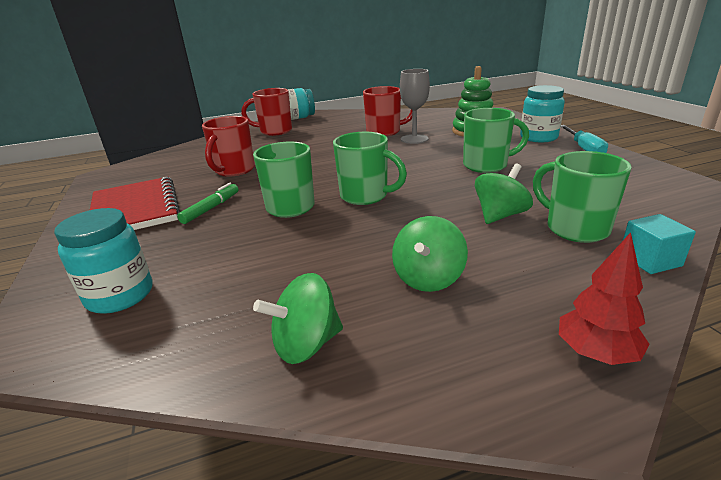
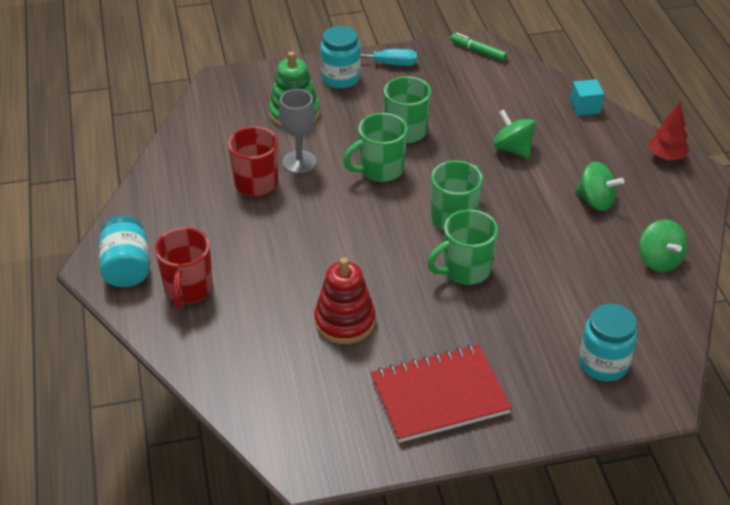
camera: 85 degrees left, 15 degrees up
green marker [177,183,239,224] -> green marker moved to [450,33,507,61]
red mug [202,116,255,177] -> red stacking toy [314,257,375,344]
green mug [533,151,632,243] -> green mug moved to [343,113,407,182]

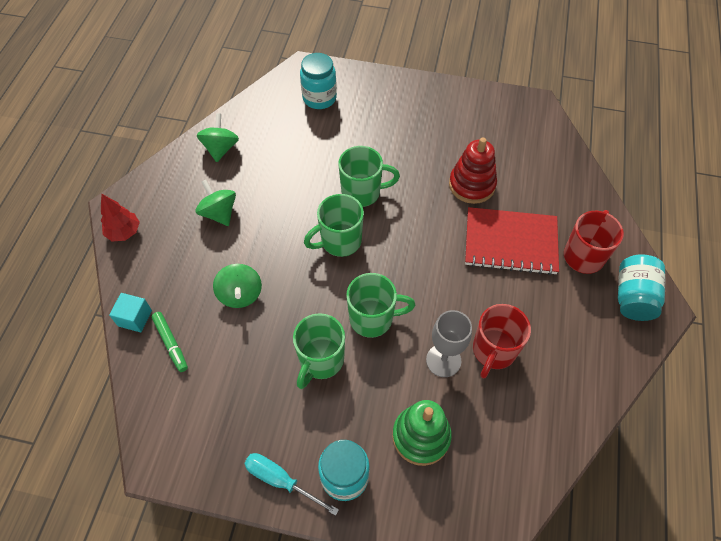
camera: 155 degrees left, 15 degrees up
red notebook [371,345,512,443] -> red notebook moved to [465,207,559,275]
green marker [450,33,507,61] -> green marker moved to [152,312,188,372]

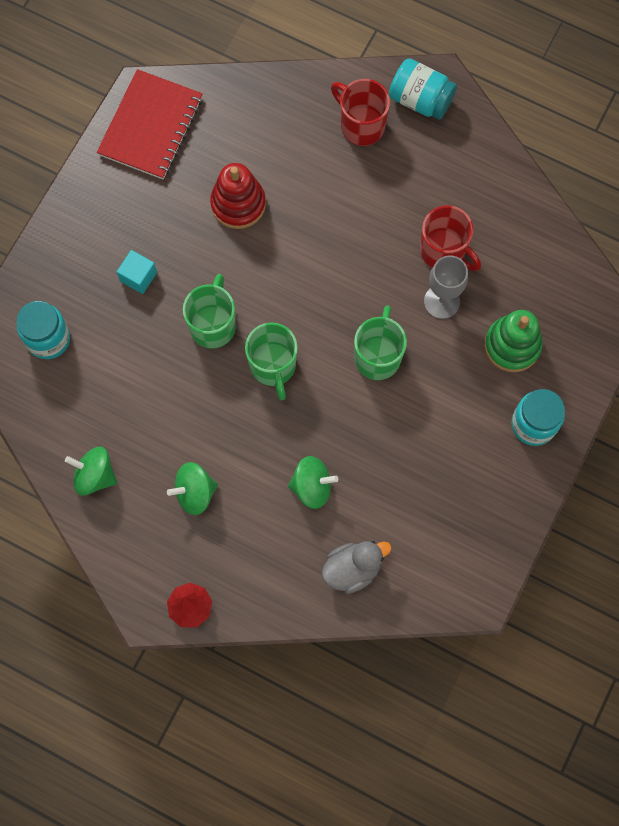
camera: 75 degrees left, 15 degrees up
turquoise cube [109,293,152,332] -> turquoise cube moved to [117,250,157,294]
green marker [152,312,188,372] -> grey duck [322,541,392,594]
turquoise screwdriver [244,453,339,516] -> none
green mug [293,313,345,389] -> none
red notebook [465,207,559,275] -> red notebook moved to [97,69,202,179]

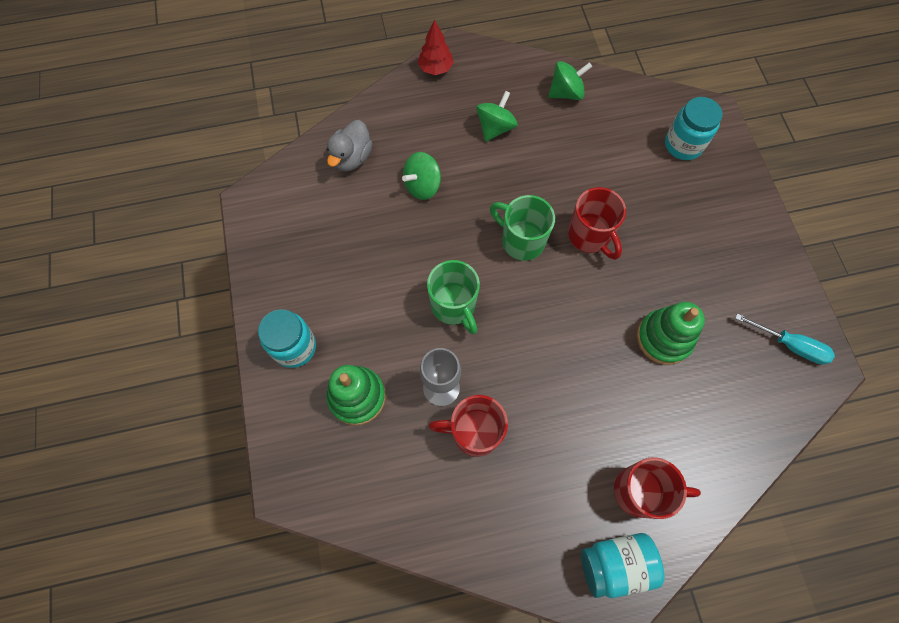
camera: 140 degrees right, 5 degrees down
red notebook [97,69,202,179] -> turquoise screwdriver [735,313,835,364]
turquoise cube [117,250,157,294] -> none
green mug [183,274,236,349] -> red mug [568,187,626,260]
red stacking toy [210,163,266,229] -> green stacking toy [637,302,705,365]

